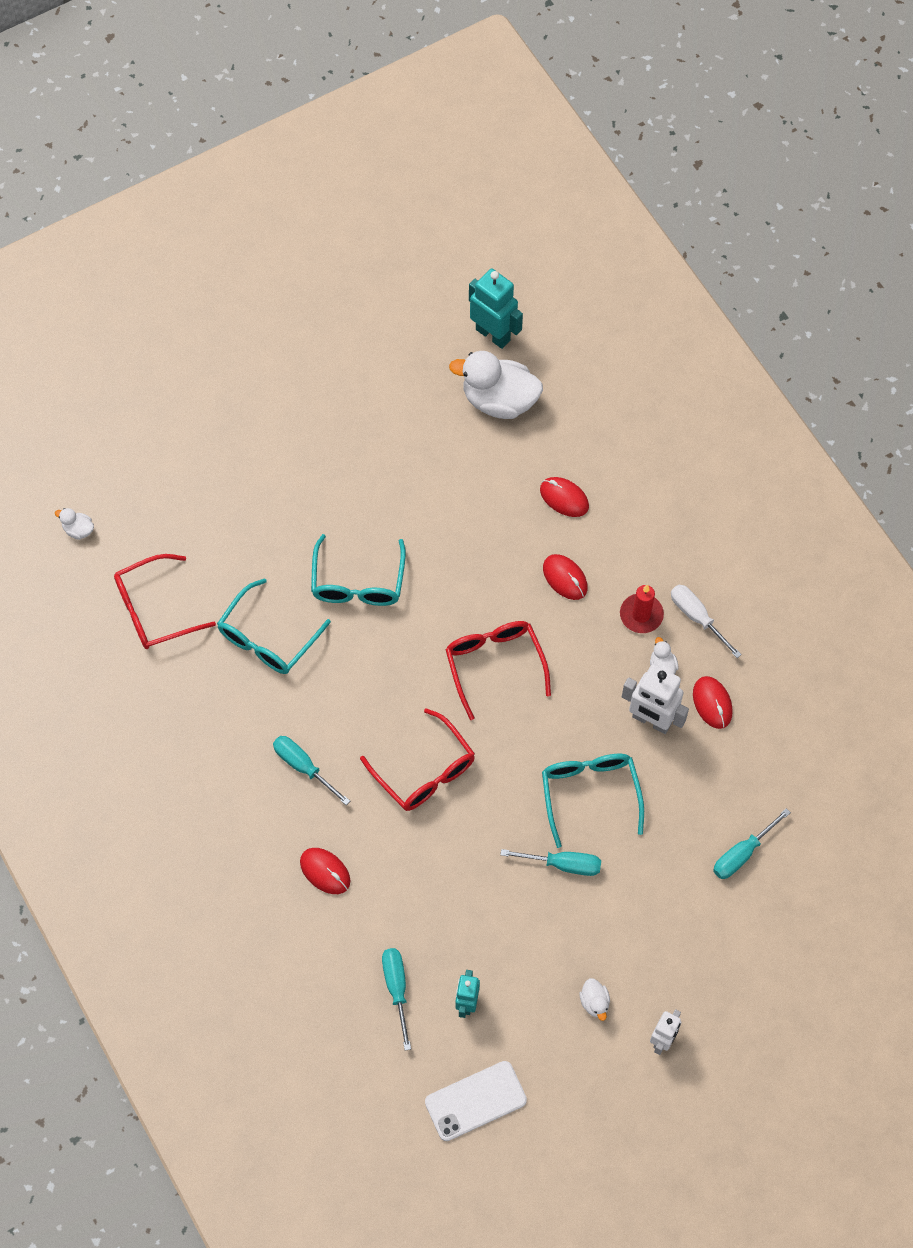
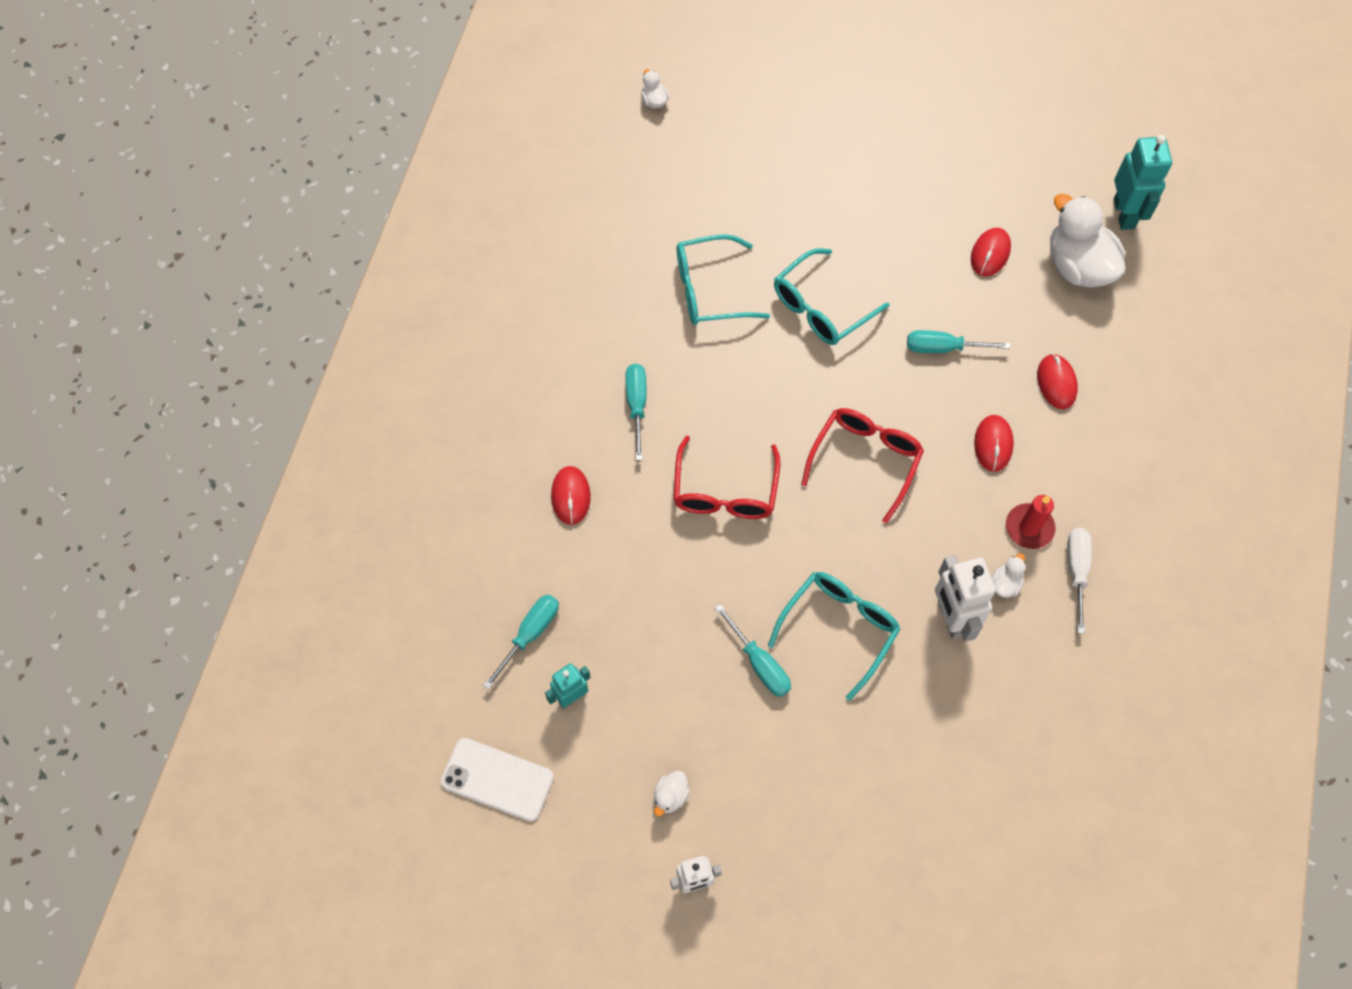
camera: 45 degrees right, 0 degrees up
red glasses [114,554,216,649] -> none
red mouse [693,676,733,729] -> red mouse moved to [971,228,1011,277]
turquoise screwdriver [713,808,791,879] -> turquoise screwdriver moved to [907,330,1011,353]

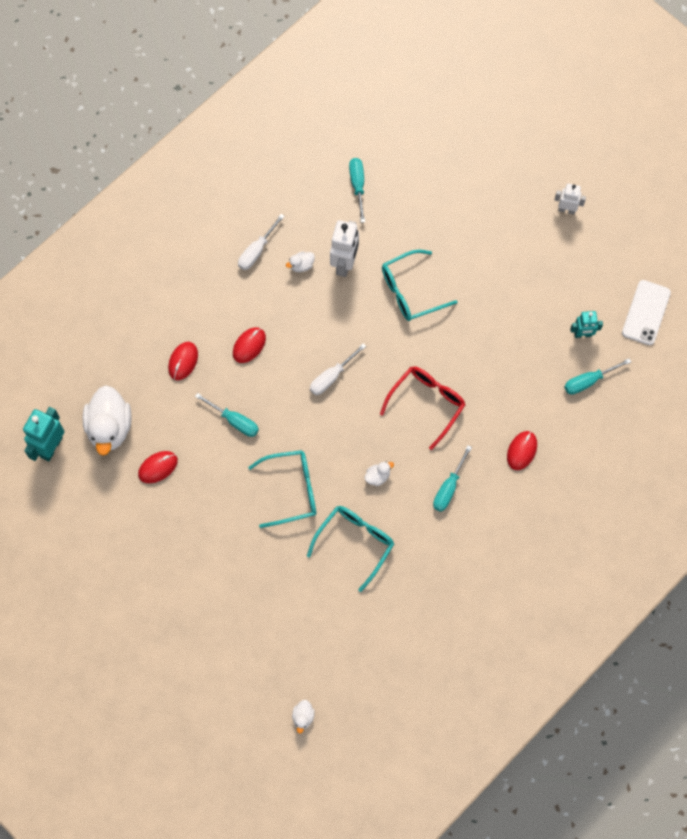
camera: 150 degrees left, 5 degrees up
white phone [440,738,554,822] -> white phone turned 60 degrees clockwise [622,280,671,345]
white duck [654,771,690,816] -> white duck moved to [364,462,394,486]
turquoise glasses [677,234,770,325] -> turquoise glasses turned 75 degrees counterclockwise [307,506,394,592]
turquoise screwdriver [715,604,791,697] -> turquoise screwdriver moved to [349,158,365,223]
red glasses [801,408,924,523] -> white screwdriver [310,343,366,395]
red candle [1006,495,1055,549] -> none

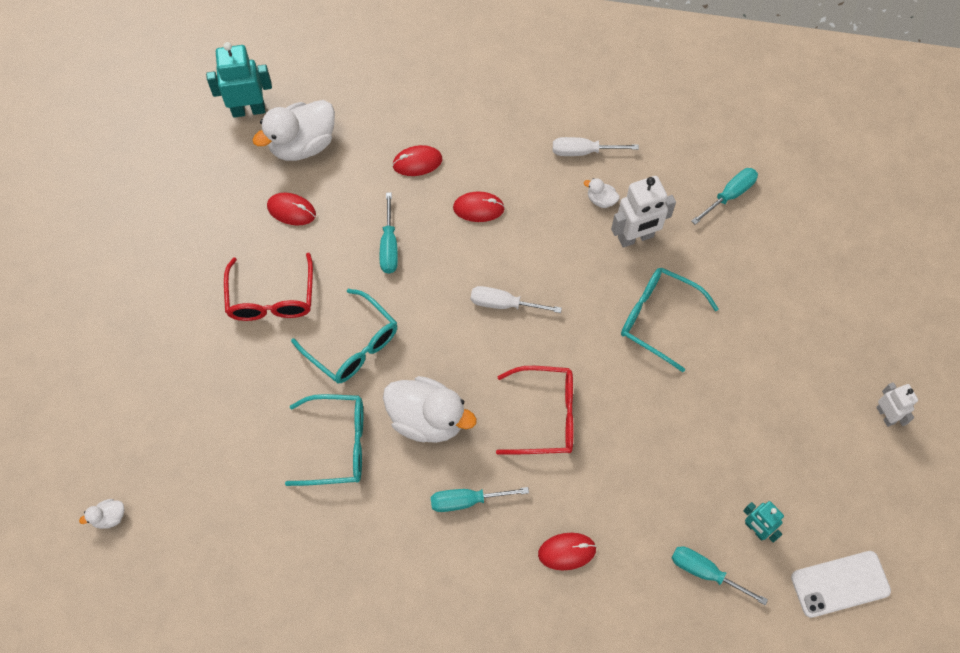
camera: 55 degrees right, 5 degrees down
white duck [364,462,394,486] -> white duck [383,376,477,443], size x2.32
none -> red glasses [224,253,313,321]

